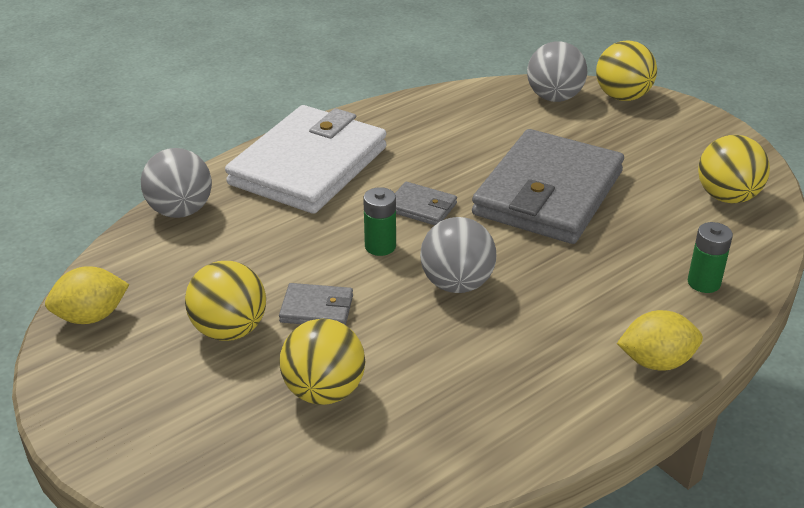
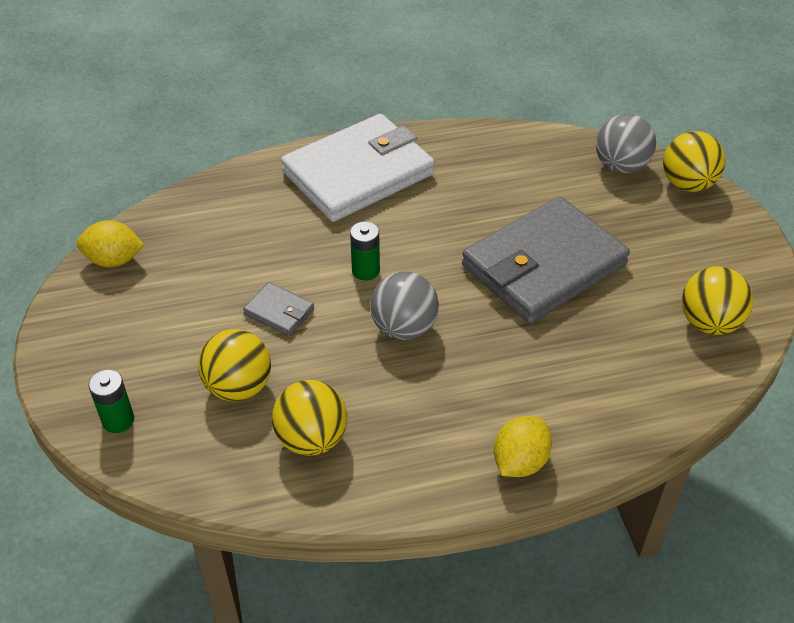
camera: 25 degrees right, 10 degrees up
grey ball [141,148,212,218] -> none
yellow ball [185,261,266,341] -> yellow ball moved to [272,380,347,456]
grey wallet [395,182,457,225] -> none
yellow lemon [617,310,703,371] -> yellow lemon turned 75 degrees counterclockwise [494,416,552,477]
green battery [688,222,733,293] -> green battery moved to [88,370,134,433]

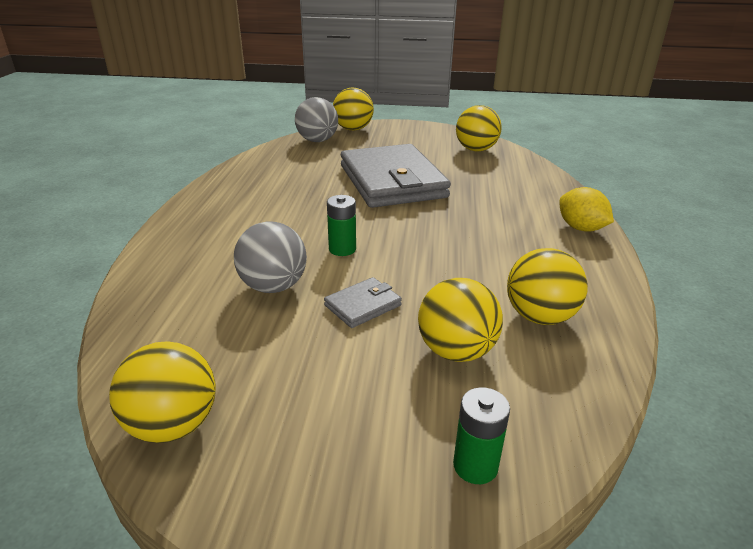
camera: 70 degrees left, 15 degrees down
yellow lemon [76,220,144,267] -> yellow ball [109,341,216,443]
white wallet [281,114,434,222] -> none
grey ball [370,271,439,340] -> grey ball moved to [234,221,307,293]

